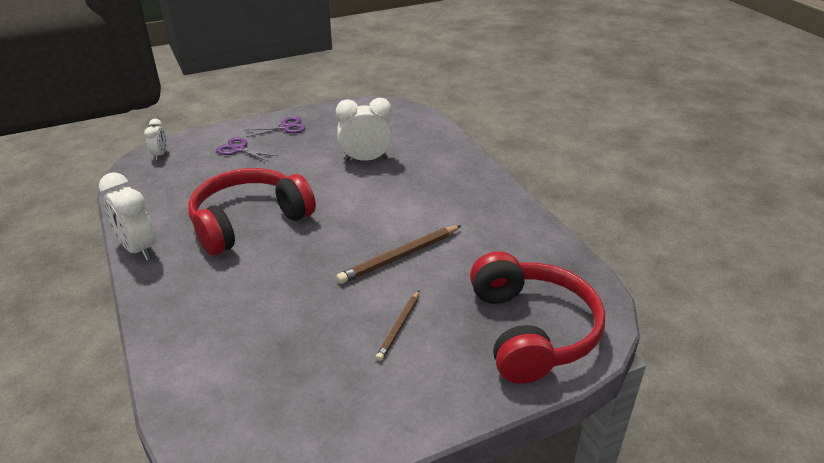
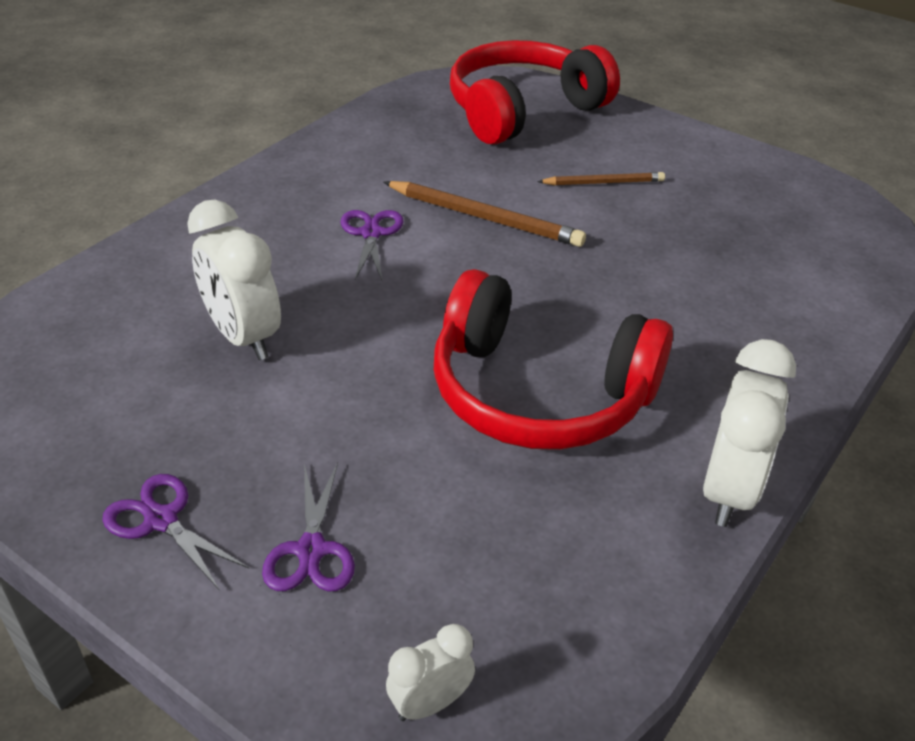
camera: 120 degrees left, 5 degrees up
none -> purple scissors [340,210,403,282]

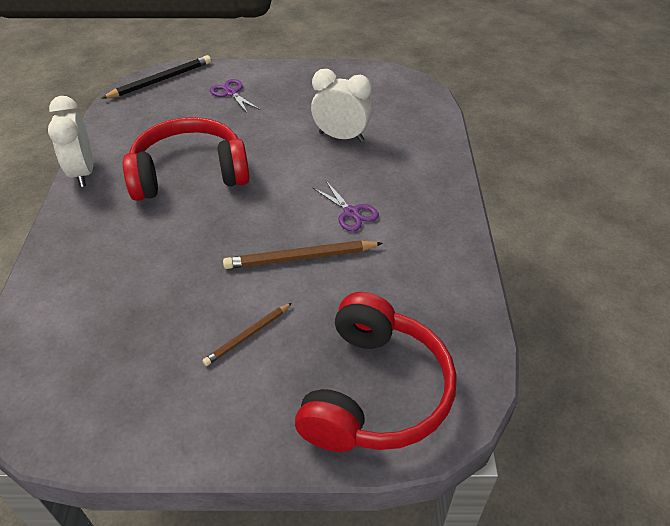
camera: 145 degrees right, 5 degrees up
purple scissors [102,474,249,591] -> none
white clock [386,624,475,721] -> black pencil [101,55,211,99]

